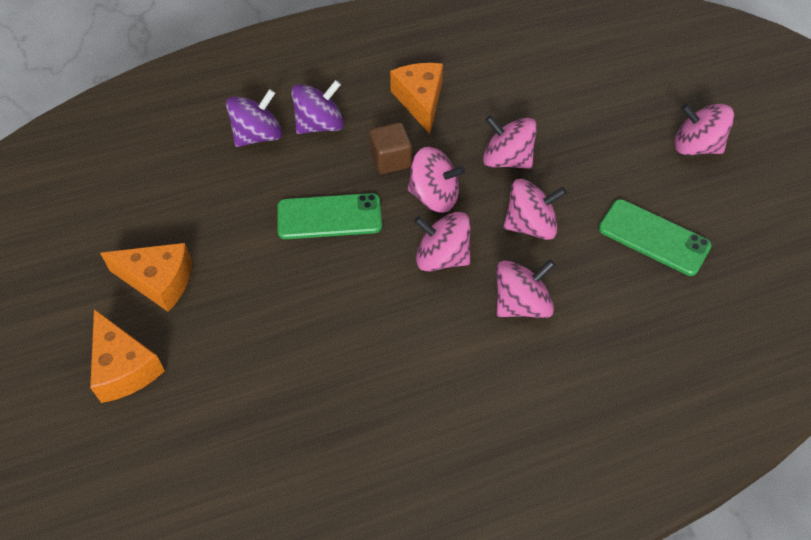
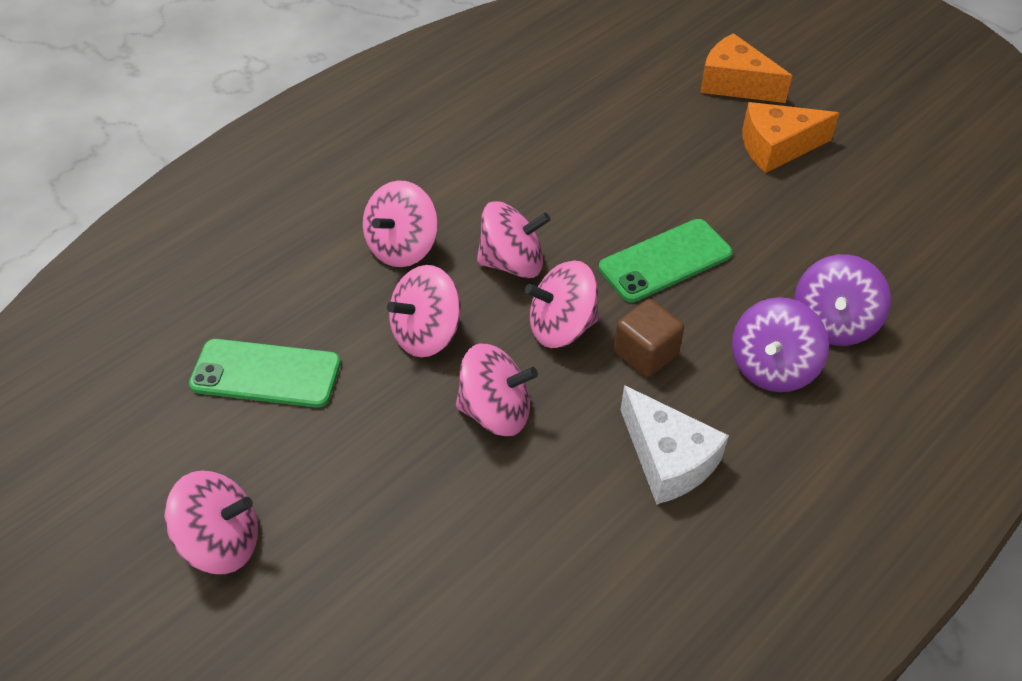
camera: 155 degrees right, 5 degrees down
orange cheese [390,63,443,134] -> white cheese [621,385,729,505]

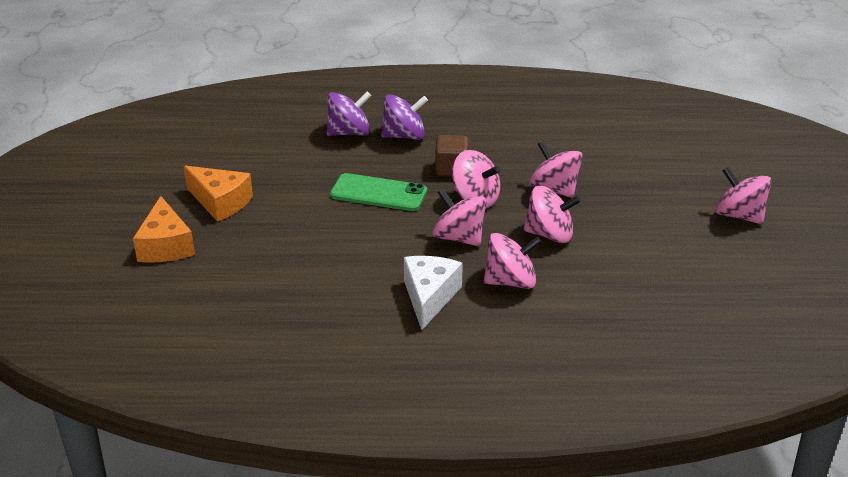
camera: 135 degrees left, 15 degrees down
green phone [189,339,341,408] -> none
white cheese [621,385,729,505] -> white cheese moved to [404,256,463,330]

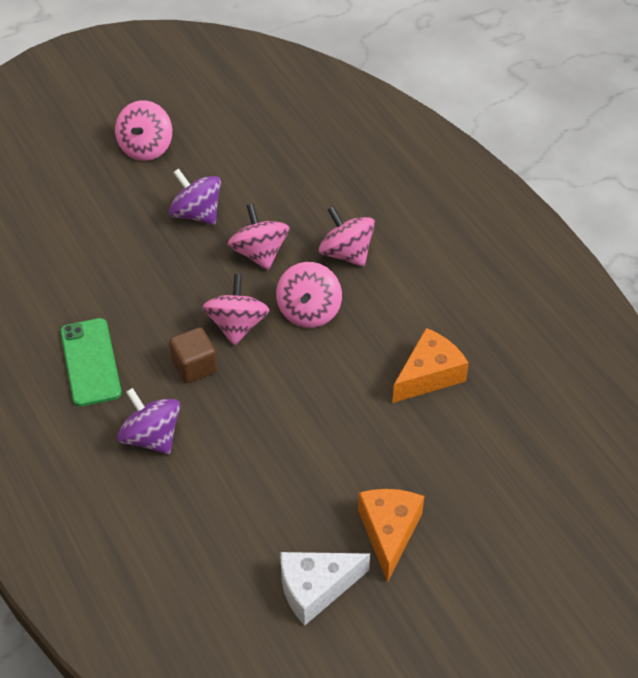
camera: 120 degrees left, 15 degrees up
orange cheese [133,196,195,263] -> orange cheese moved to [392,328,469,403]
purple spinning top [327,92,371,136] -> purple spinning top moved to [169,168,221,225]
green phone [330,173,427,211] -> green phone moved to [60,318,122,407]
white cheese [404,256,463,330] -> white cheese moved to [280,552,370,626]
pink spinning top [529,141,583,198] -> none

